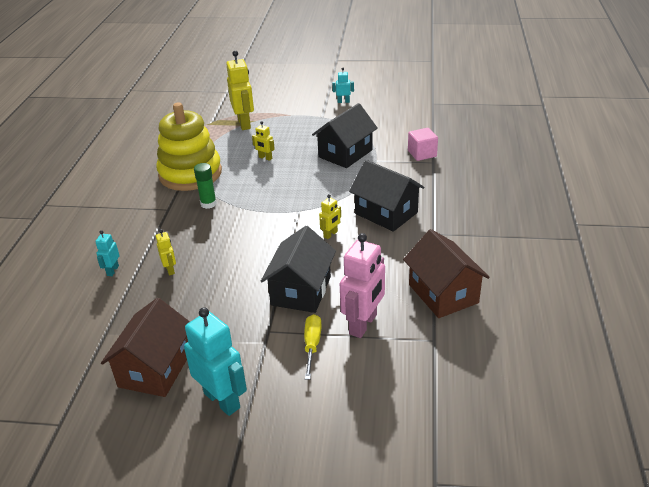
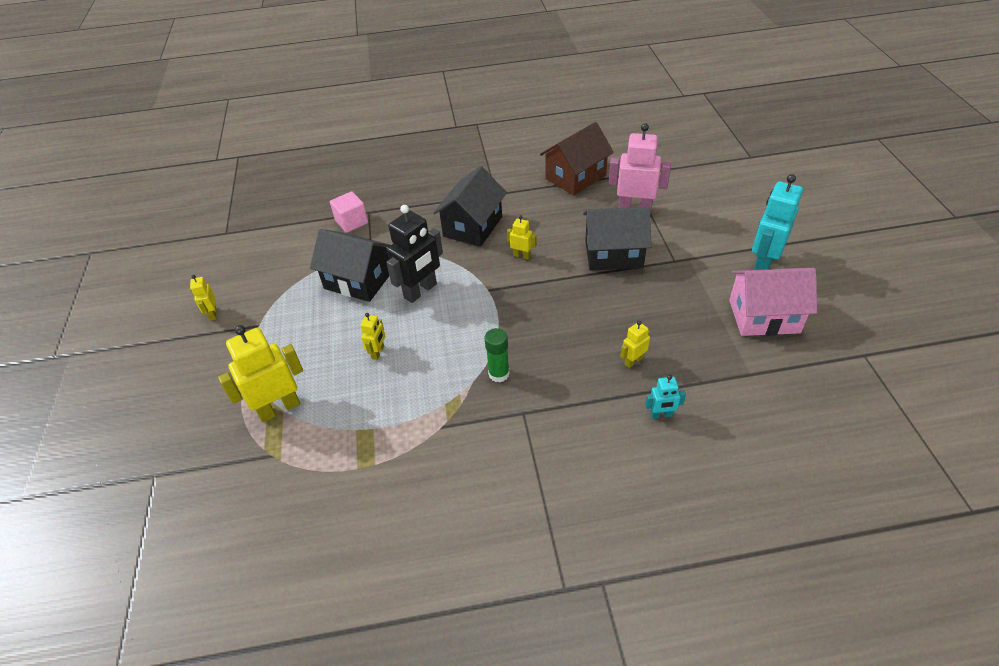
camera: 105 degrees left, 10 degrees up
brown house [101,298,190,397] -> pink house [729,268,817,336]
yellow stacking toy [156,102,222,191] -> none
yellow screwdriver [304,314,322,380] -> none
turquoise robot [332,68,354,103] -> yellow robot [190,275,217,321]
none -> black robot [386,205,443,303]

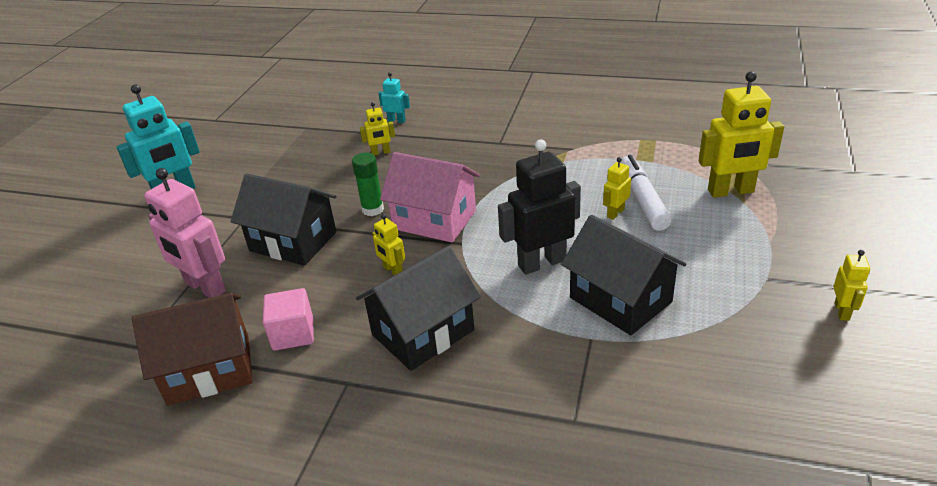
camera: 155 degrees left, 10 degrees down
pink cube [330,192,368,233] -> pink cube moved to [263,288,314,351]
green glue stick [485,328,510,382] -> green glue stick moved to [352,153,384,216]
pink house [729,268,817,336] -> pink house moved to [380,152,480,243]
none -> white marker [620,155,671,231]

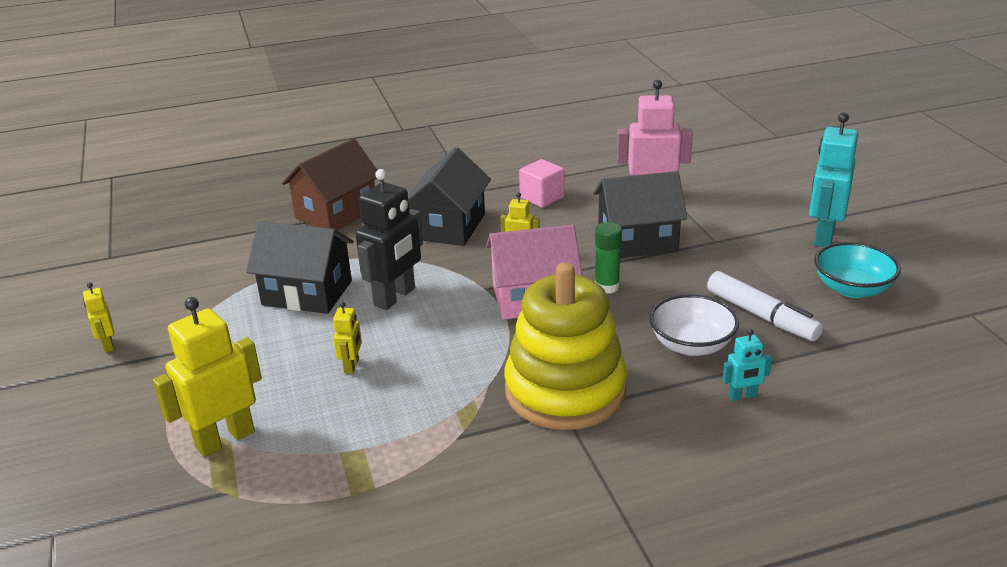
camera: 145 degrees right, 5 degrees down
brown house [132,293,252,406] -> brown house moved to [282,138,377,230]
yellow robot [360,102,395,156] -> white bowl [649,294,739,356]
white marker [620,155,671,231] -> white marker moved to [707,271,823,341]
none -> yellow stacking toy [504,262,627,430]
none -> turquoise bowl [814,242,901,298]

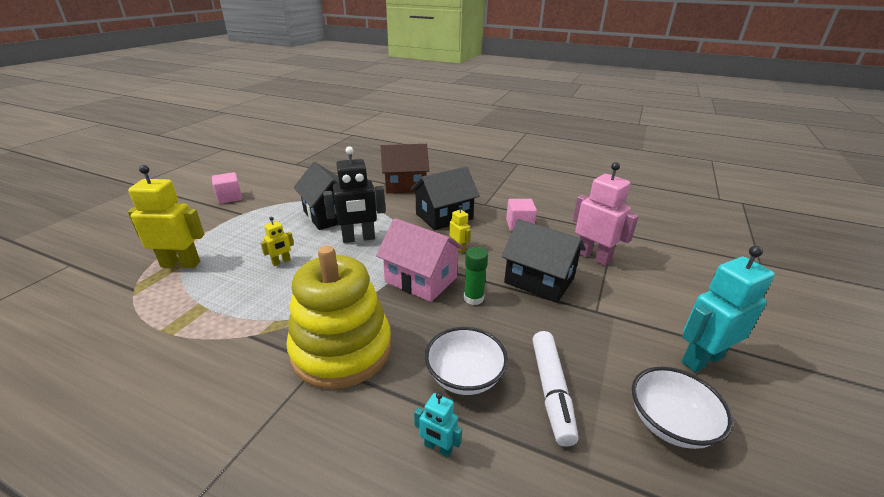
camera: 40 degrees right, 0 degrees up
yellow robot [83,282,114,352] -> pink cube [212,172,242,204]
turquoise bowl [814,242,901,298] -> white bowl [632,367,733,449]

